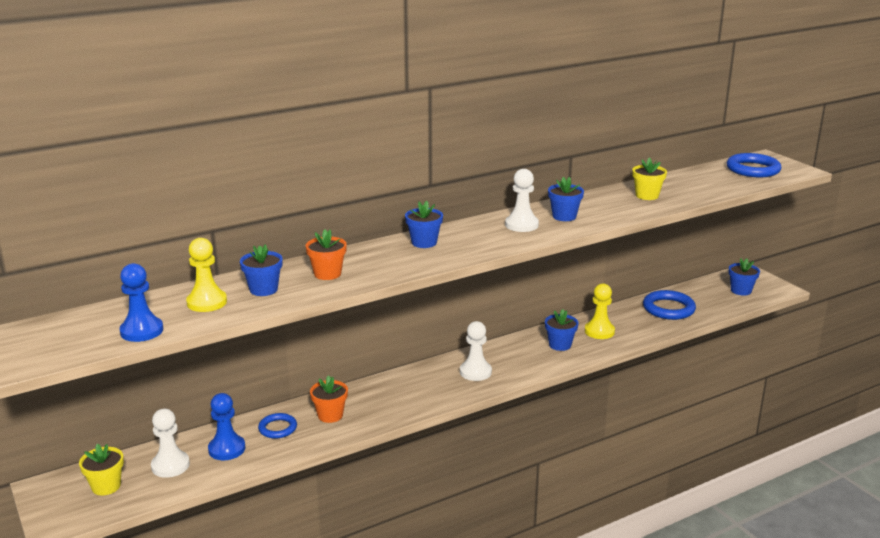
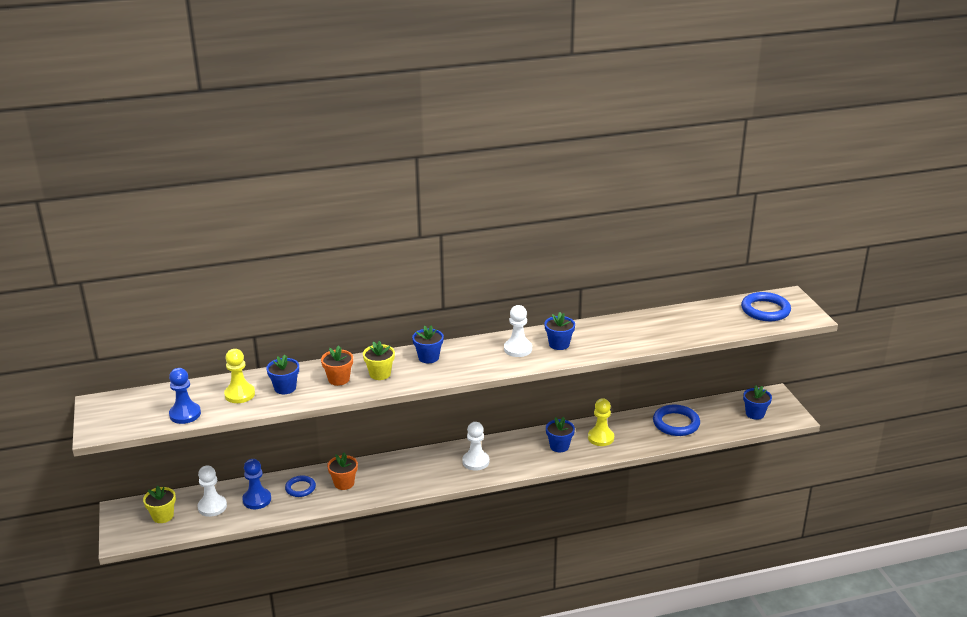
camera: 15 degrees right, 5 degrees up
yellow flower pot [632,157,667,200] -> yellow flower pot moved to [363,341,395,380]

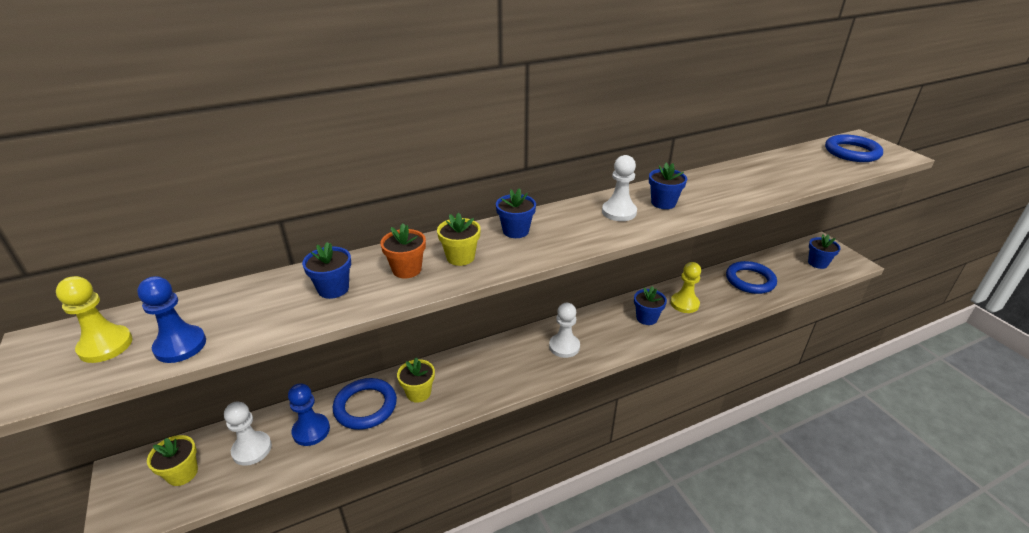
camera: 10 degrees left, 5 degrees up
yellow pawn [224,349,255,403] -> yellow pawn moved to [56,276,133,363]
blue ring [285,475,316,497] -> blue ring [333,378,397,430], size x1.66
orange flower pot [327,453,358,490] -> yellow flower pot [397,358,435,403]

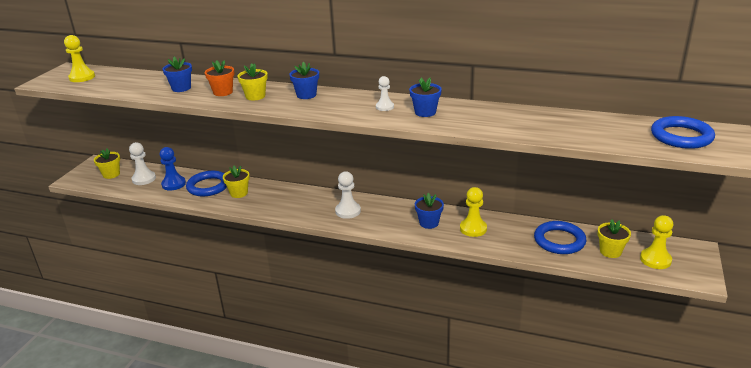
camera: 45 degrees right, 5 degrees down
blue pawn [137,276,206,363] -> none
white pawn [602,155,637,221] -> white pawn [376,76,394,111], size x0.65
blue flower pot [808,234,841,269] -> yellow pawn [640,215,673,269]
none -> yellow flower pot [597,220,631,258]

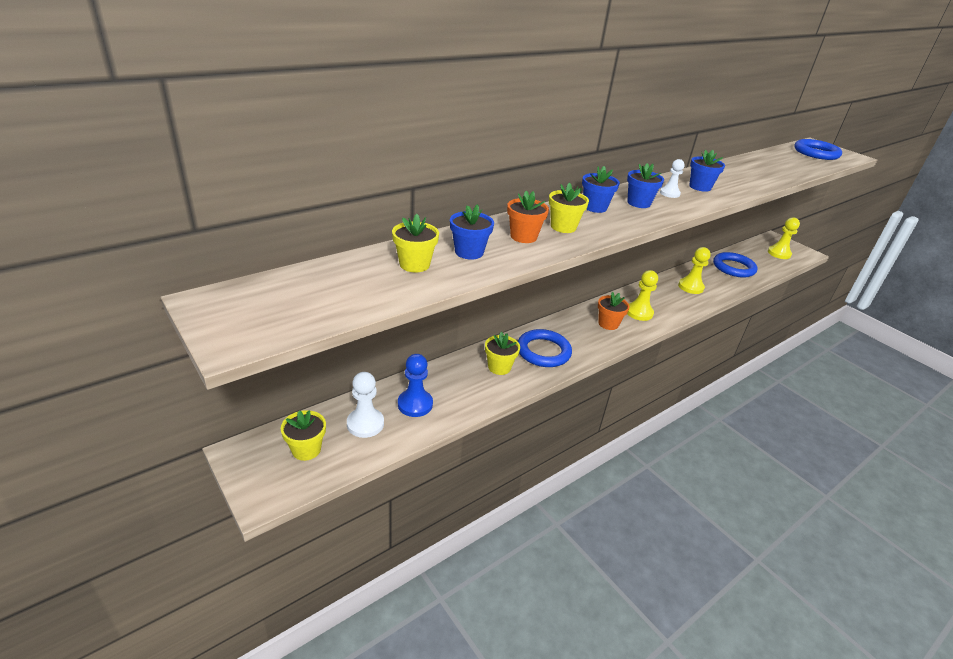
camera: 60 degrees left, 5 degrees up
yellow pawn [64,35,95,82] -> yellow pawn moved to [627,270,658,321]
blue ring [186,171,227,196] -> blue ring moved to [518,329,572,367]
white pawn [335,171,361,219] -> orange flower pot [598,292,630,330]
blue flower pot [415,193,444,229] -> blue flower pot moved to [627,163,664,208]
yellow flower pot [597,220,631,258] -> yellow flower pot moved to [392,214,439,272]

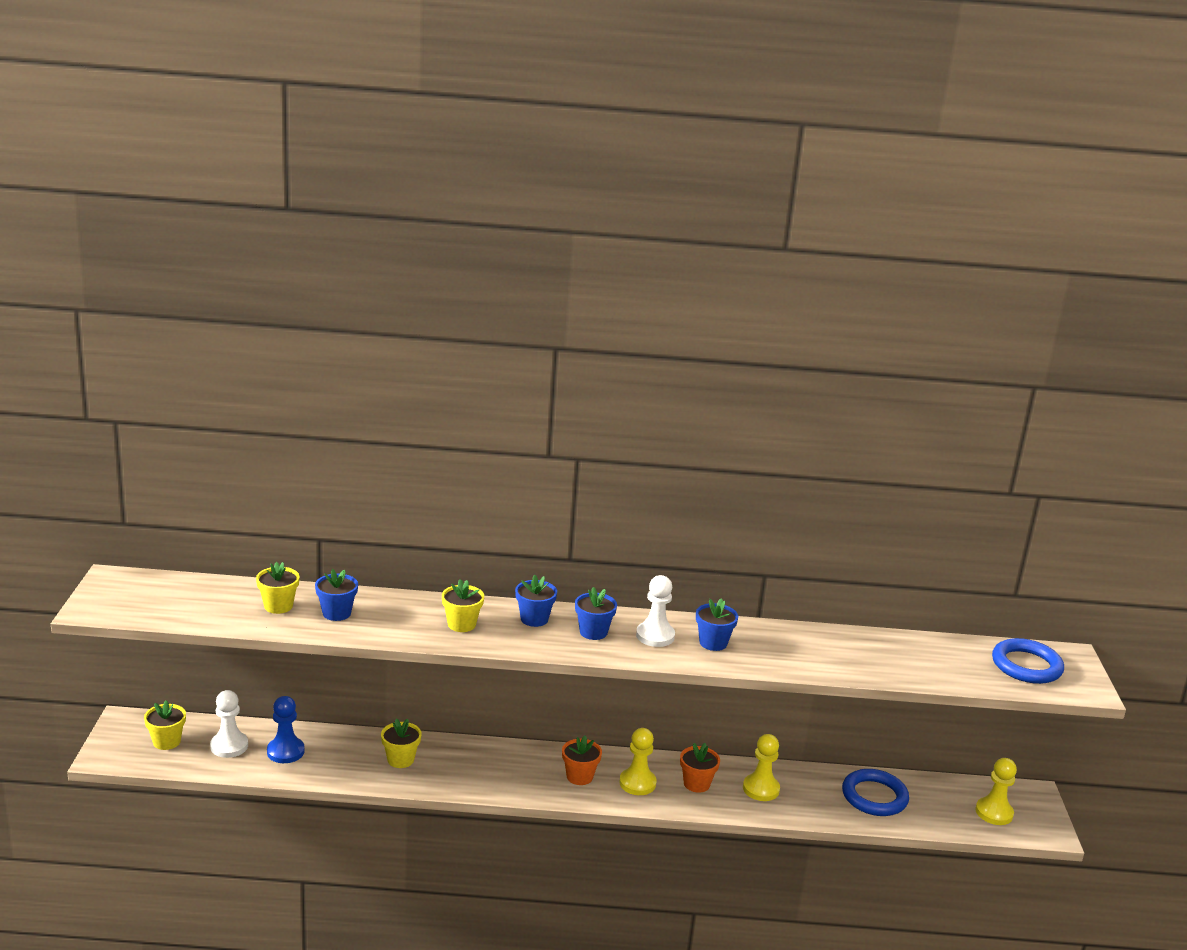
camera: 40 degrees right, 10 degrees down
orange flower pot [507,191,549,243] -> orange flower pot moved to [680,743,720,793]
blue ring [518,329,572,367] -> none
white pawn [660,159,685,198] -> white pawn [636,575,675,647], size x1.55

